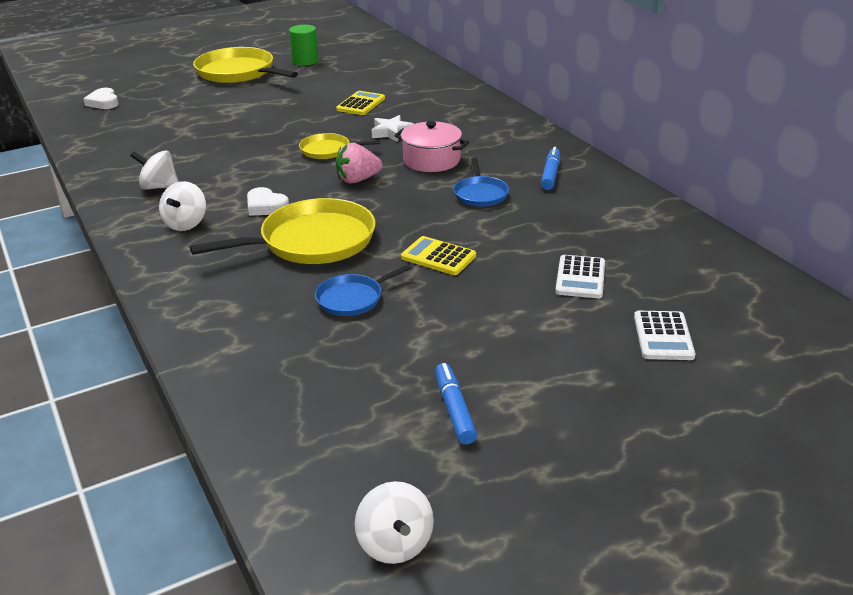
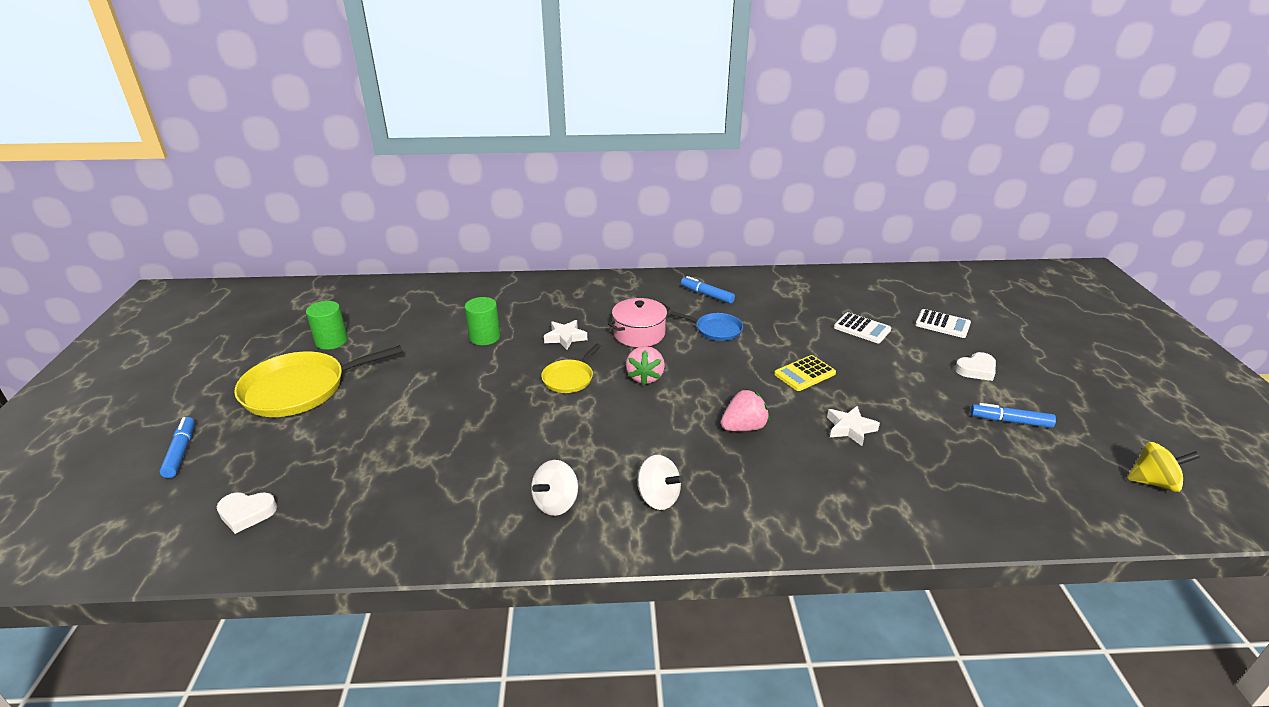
camera: 65 degrees left, 0 degrees up
yellow pan [190,198,376,264] -> pink strawberry [721,389,770,431]
white heart [247,187,289,216] -> white heart moved to [955,352,996,381]
blue pan [315,264,412,316] -> white star [827,406,880,446]
yellow calculator [336,91,385,115] -> green cylinder [465,297,500,345]
white spinning top [355,481,434,564] -> yellow spinning top [1127,442,1200,492]
none -> blue marker [160,417,195,478]

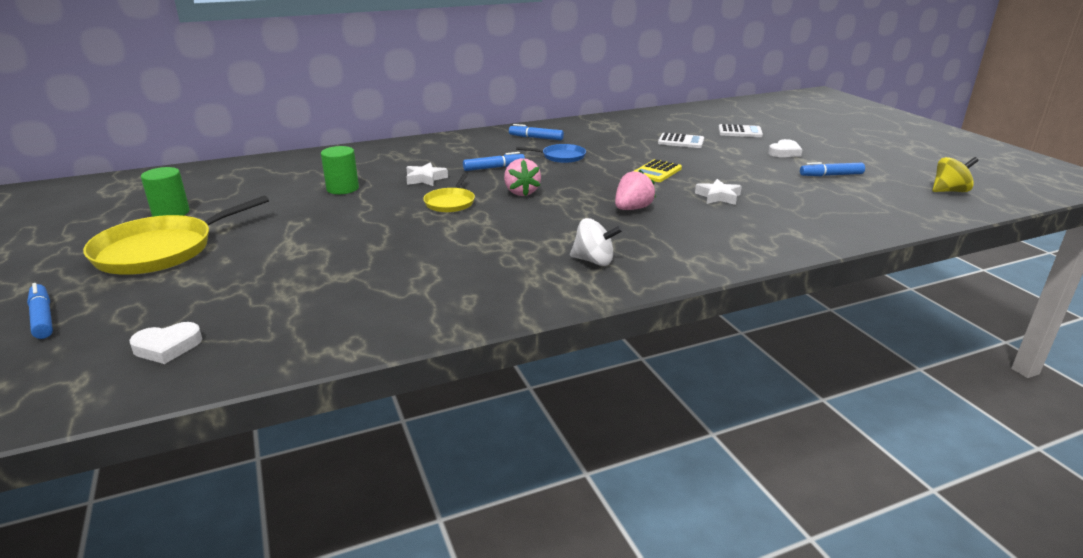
camera: 20 degrees left, 5 degrees down
white spinning top [531,460,578,516] -> none
pink pot [608,298,670,347] -> blue marker [463,152,525,171]

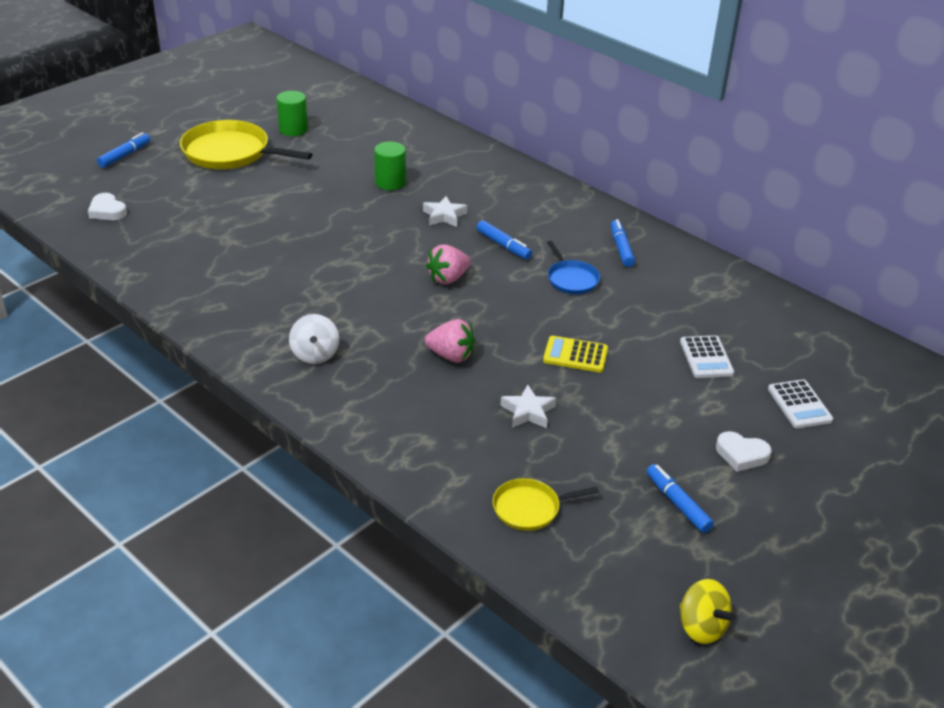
camera: 65 degrees right, 10 degrees up
yellow pan [423,174,475,213] -> yellow pan moved to [492,478,599,531]

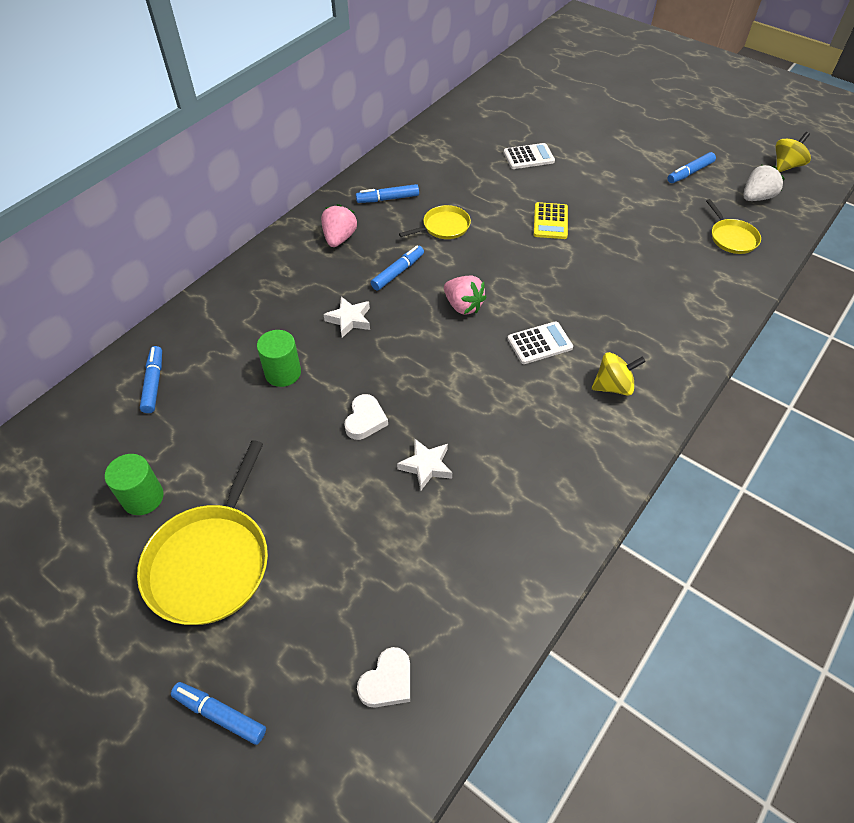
camera: 95 degrees left, 15 degrees up
white spinning top [289,314,339,364] -> yellow spinning top [592,352,646,396]
pink strawberry [425,319,475,363] -> pink strawberry moved to [321,204,357,247]
white star [500,385,556,428] -> white star moved to [397,438,452,491]
blue pan [547,241,600,294] -> yellow pan [399,205,471,239]
white heart [716,431,771,472] -> white heart moved to [344,394,388,440]
white calculator [768,379,833,428] -> white calculator moved to [508,321,573,364]
none -> blue marker [140,346,162,413]
none -> white strawberry [743,165,785,201]

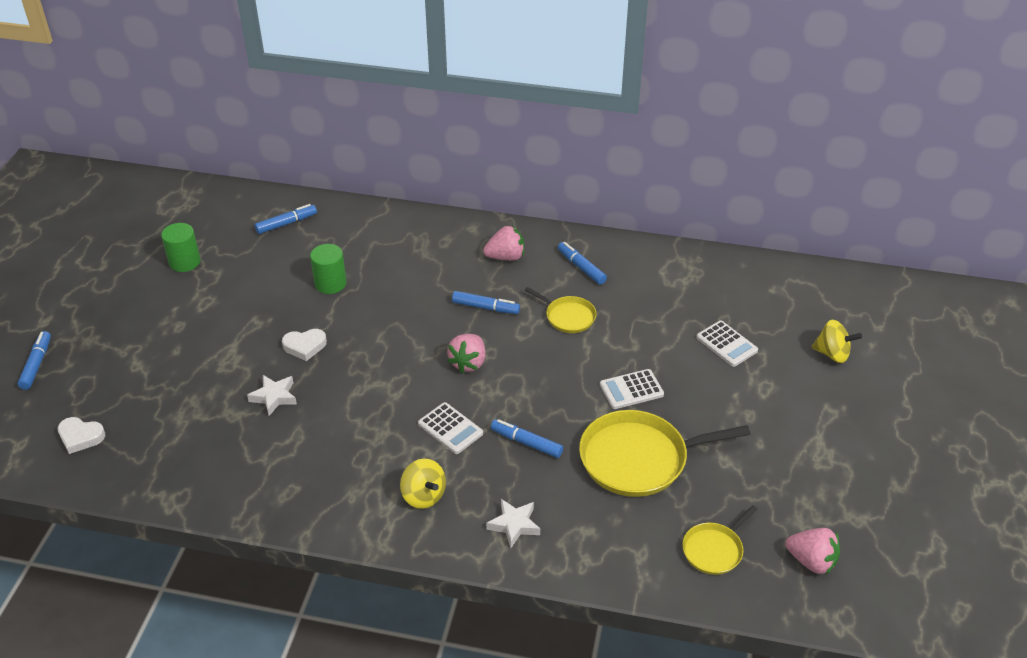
camera: 65 degrees right, 10 degrees down
yellow pan [137,440,268,625] -> yellow pan moved to [579,410,751,497]
white star [323,296,370,338] -> white star moved to [486,499,540,548]
yellow calculator [534,202,568,239] -> white calculator [600,369,664,409]
blue marker [667,152,716,183] -> blue marker moved to [491,419,563,458]
white strawberry [743,165,785,201] -> pink strawberry [785,528,840,574]
yellow spinning top [776,132,811,172] -> yellow spinning top moved to [812,320,862,363]

